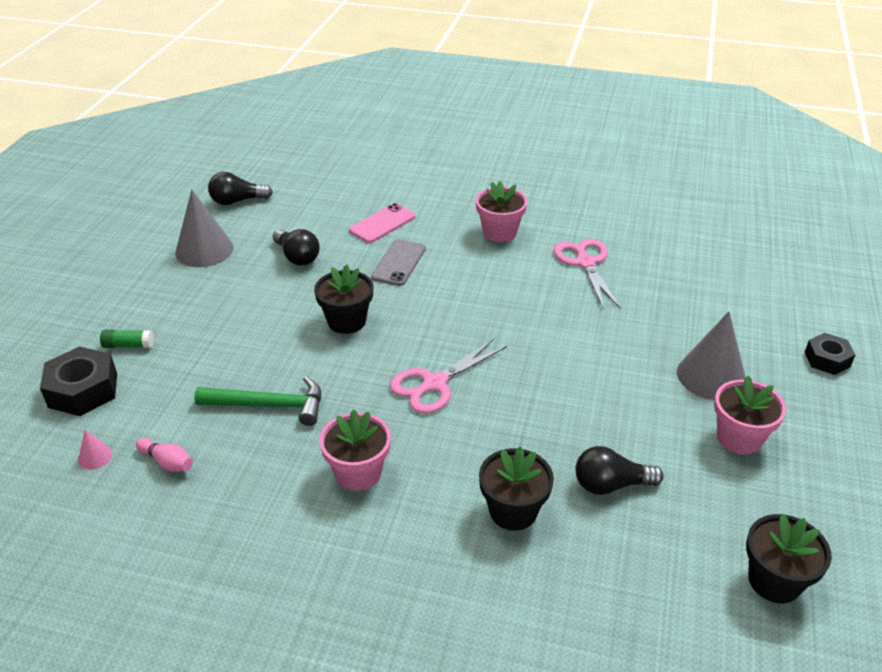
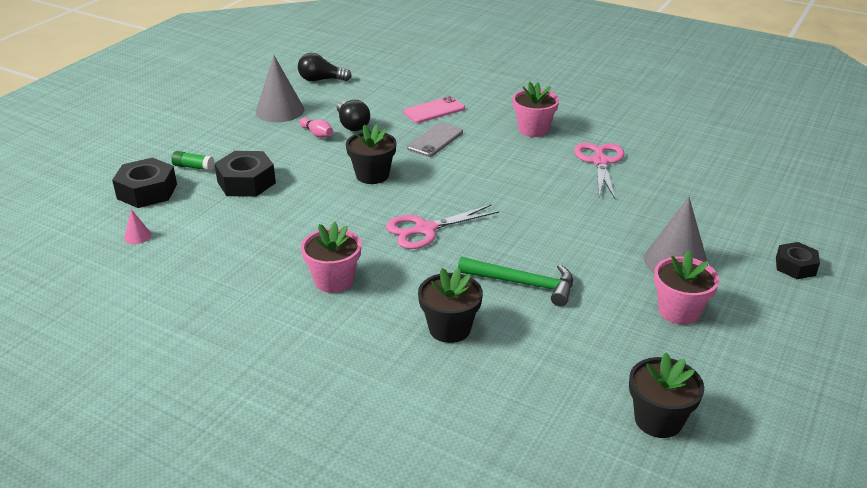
camera: 15 degrees right, 5 degrees down
pink bowling pin [136,438,193,472] -> pink bowling pin moved to [299,117,333,138]
green hammer [194,377,321,426] -> green hammer moved to [458,257,573,307]
black light bulb [575,446,664,495] -> none
none -> black nut [214,151,276,197]

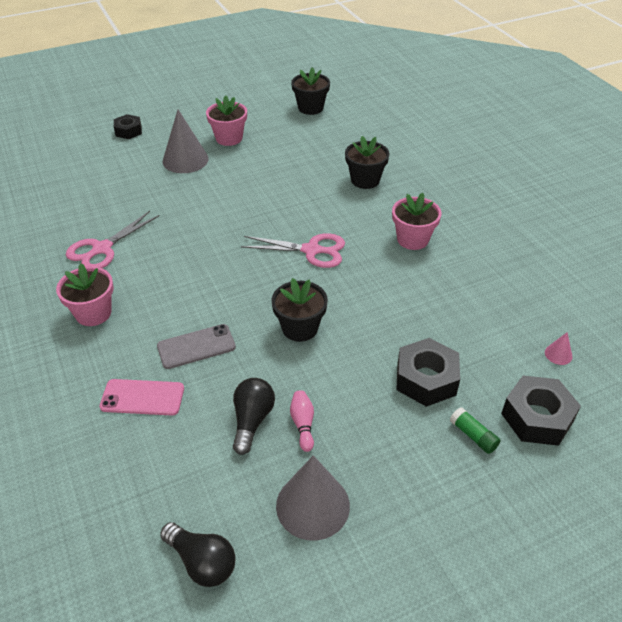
camera: 145 degrees left, 10 degrees up
green hammer [458,257,573,307] -> none

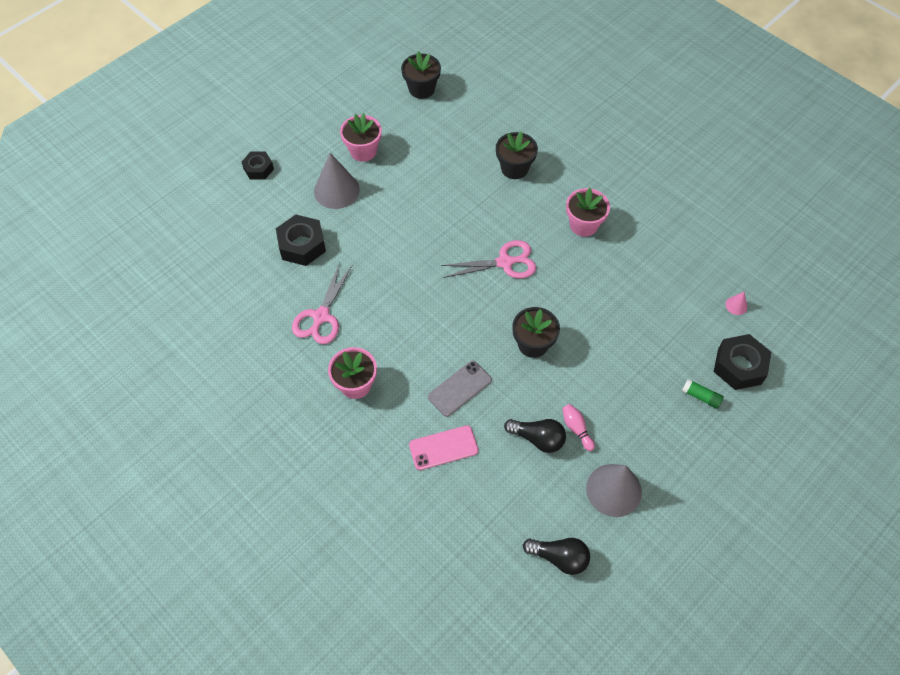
camera: 20 degrees left, 15 degrees up
black light bulb [233,378,275,455] -> black light bulb turned 120 degrees clockwise [504,419,566,453]
black nut [396,338,460,407] -> black nut moved to [276,215,326,266]

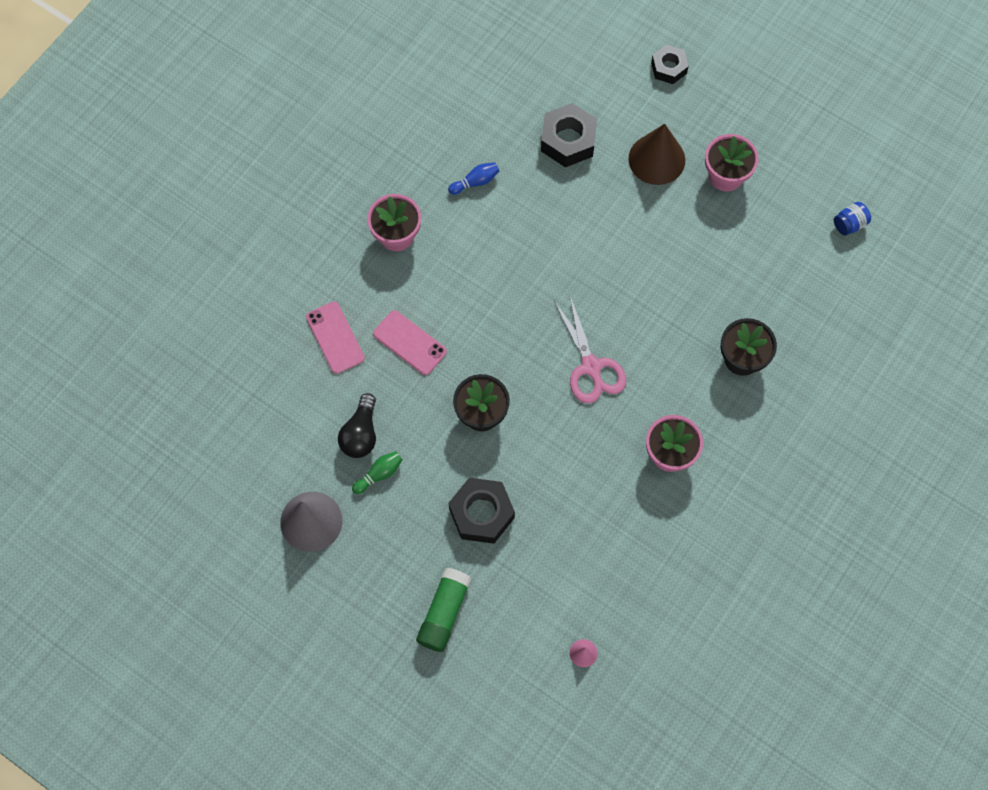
camera: 80 degrees right, 10 degrees up
pink scissors [292,262,352,344] -> blue bowling pin [448,162,499,195]
grey cone [314,153,360,209] -> brown cone [629,124,685,185]
black flower pot [401,51,441,99] -> blue jar [834,202,871,236]
grey phone [428,361,492,417] -> pink phone [373,310,447,375]
black light bulb [523,538,590,575] -> none
pink bowling pin [562,404,595,451] -> green bowling pin [352,451,403,494]
green glue stick [682,379,724,409] -> green glue stick [416,567,472,652], size x1.68
black nut [714,334,771,390] -> black nut moved to [449,478,515,544]

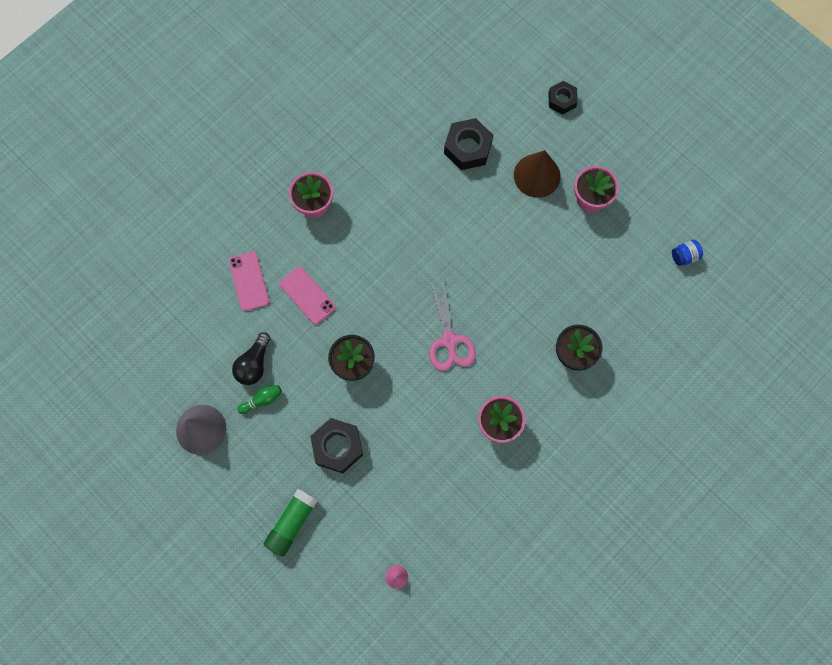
camera: 10 degrees right, 5 degrees up
blue bowling pin [448,162,499,195] -> none

